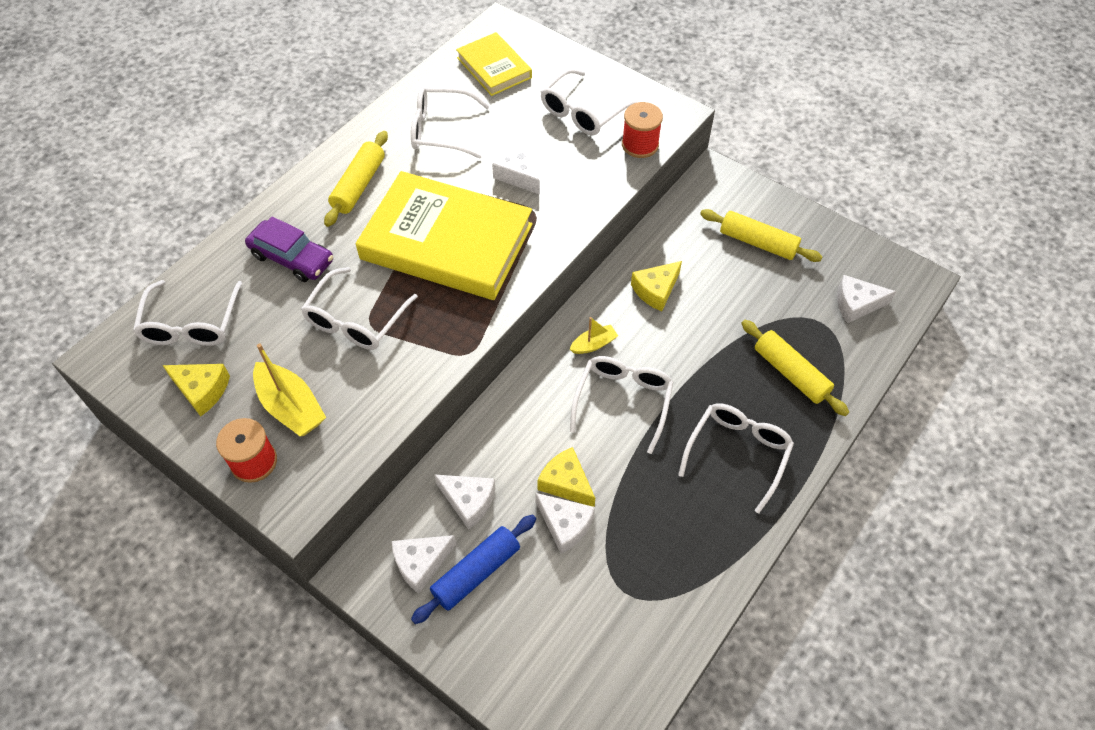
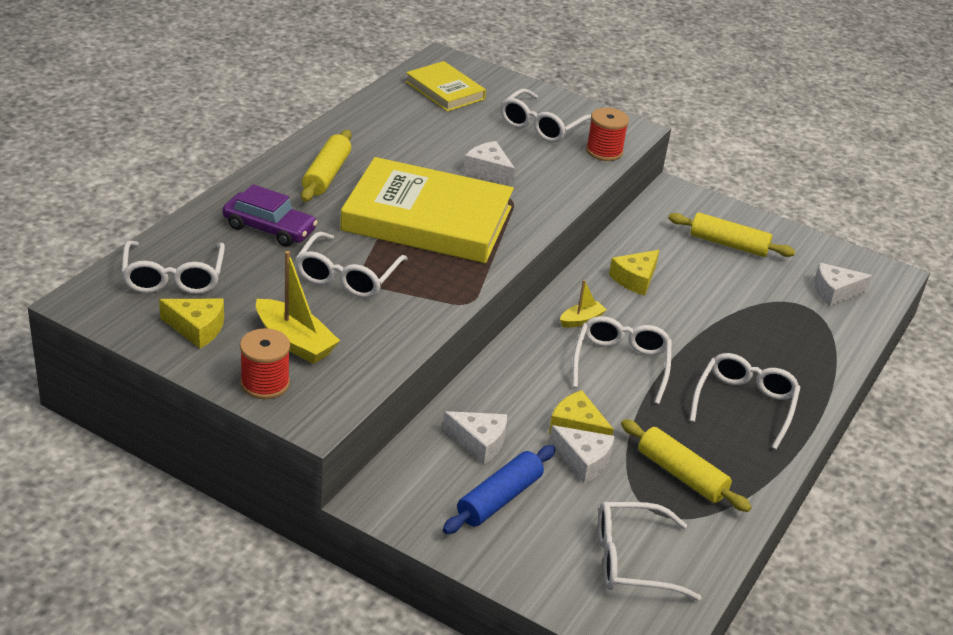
camera: 10 degrees left, 20 degrees down
white cheese [392,535,456,594] -> none
white glasses [411,87,490,159] -> white glasses moved to [598,502,701,601]
yellow rolling pin [741,320,849,416] -> yellow rolling pin moved to [621,419,752,512]

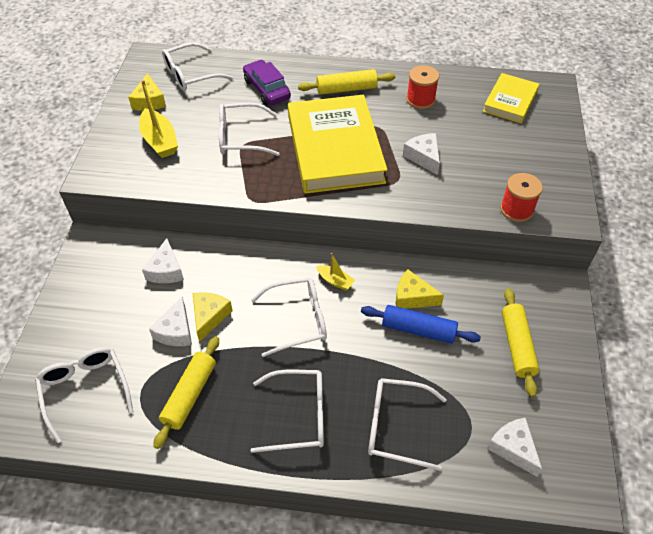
camera: 70 degrees right, 15 degrees up
purple car [222,184,318,247] -> purple car turned 150 degrees clockwise [243,60,291,105]
red spool [240,328,290,399] -> red spool moved to [406,65,439,109]
yellow boat [256,251,340,364] -> yellow boat turned 45 degrees counterclockwise [139,80,178,158]
blue rolling pin [443,445,555,534] -> blue rolling pin moved to [361,305,481,344]
white cheese [463,141,515,186] -> white cheese turned 45 degrees counterclockwise [403,133,440,175]
white glasses [501,89,592,143] -> white glasses moved to [368,378,447,471]

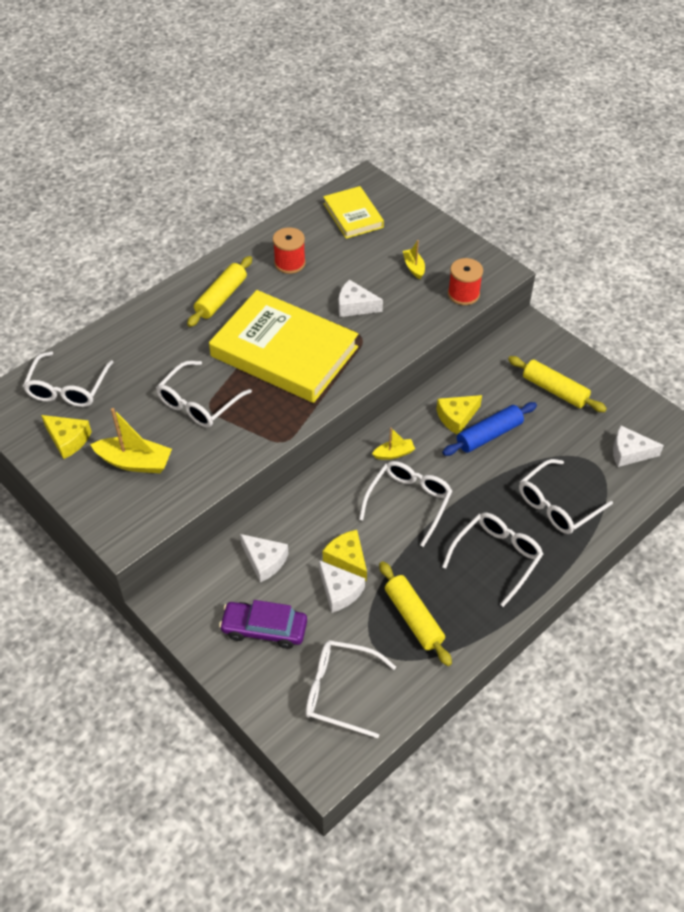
camera: 50 degrees left, 0 degrees up
purple car [243,60,291,105] -> purple car moved to [219,600,307,649]
none -> yellow boat [403,240,425,279]

